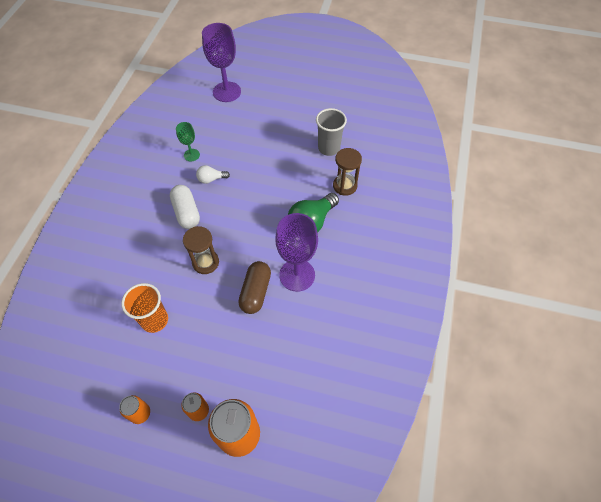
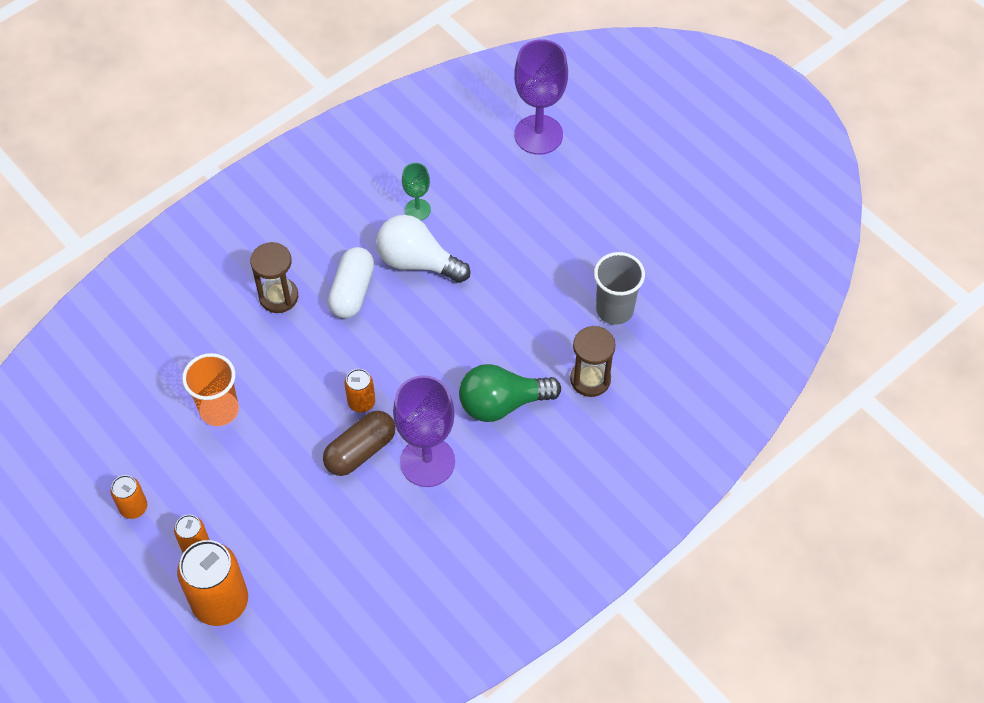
camera: 35 degrees right, 0 degrees up
brown hourglass [183,226,219,274] -> brown hourglass moved to [250,242,298,313]
white light bulb [196,165,230,184] -> white light bulb [377,215,470,283], size x1.88
none -> orange can [345,369,375,412]

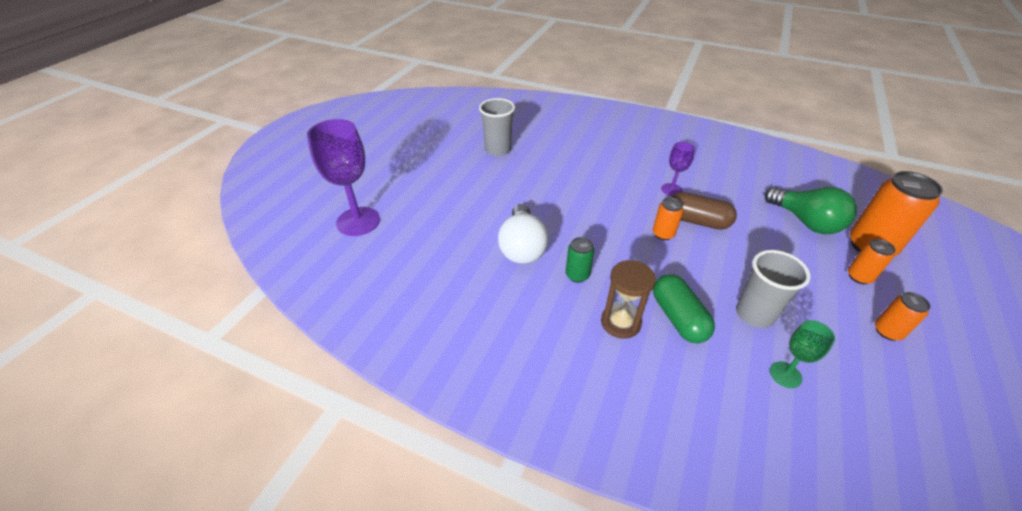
camera: 115 degrees left, 15 degrees down
orange cup [182,353,239,426] -> grey cup [736,250,811,328]
white capsule [328,247,374,318] -> green can [565,237,594,283]
purple goblet [393,375,455,487] -> purple goblet [661,142,695,196], size x0.52
green goblet [402,163,431,220] -> green goblet moved to [770,320,835,388]
green light bulb [459,364,561,422] -> green light bulb moved to [765,187,857,234]
brown hourglass [570,326,616,397] -> none
none -> green capsule [653,274,715,343]

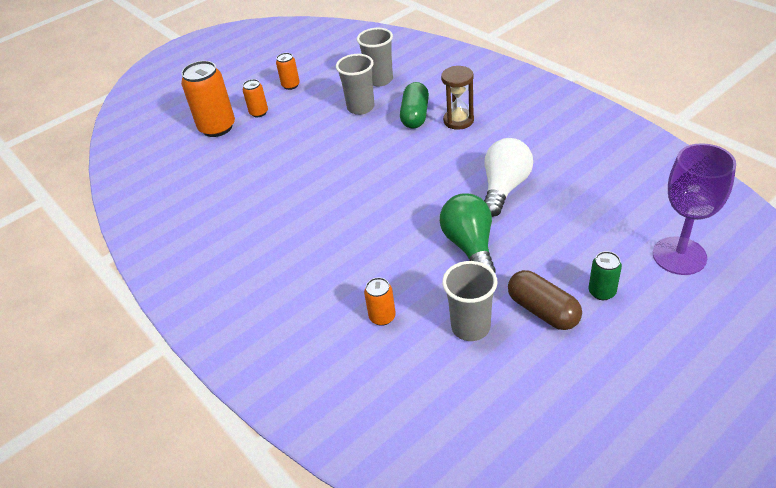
camera: 150 degrees left, 0 degrees up
green can [565,237,594,283] -> green can moved to [588,251,622,300]
orange can [653,197,683,240] -> orange can moved to [364,277,396,326]
purple goblet [661,142,695,196] -> none
brown capsule [672,192,737,230] -> brown capsule moved to [508,270,582,330]
green light bulb [765,187,857,234] -> green light bulb moved to [440,193,496,272]
green goblet [770,320,835,388] -> grey cup [357,28,393,87]

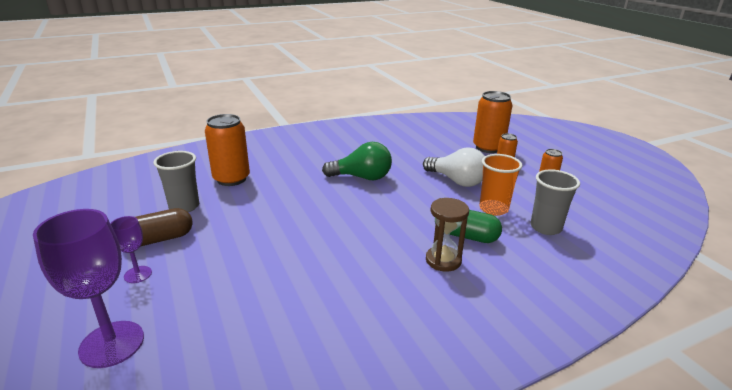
camera: 100 degrees right, 15 degrees down
grey cup [336,54,375,115] -> orange cup [479,154,522,216]
orange can [364,277,396,326] -> orange can [205,114,250,186], size x1.94
green light bulb [440,193,496,272] -> green light bulb moved to [322,142,392,180]
white light bulb [484,138,533,217] -> white light bulb moved to [423,147,485,187]
green can [588,251,622,300] -> purple goblet [110,216,152,283]

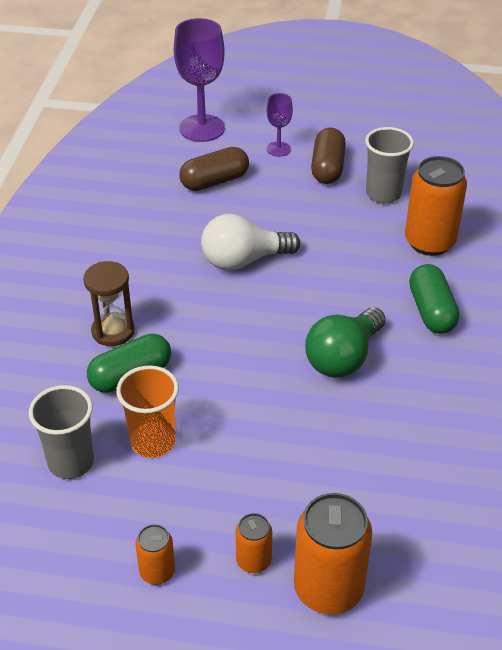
camera: 125 degrees right, 15 degrees up
white light bulb [423,147,485,187] -> white light bulb moved to [201,214,300,271]
none -> brown capsule [179,147,249,191]
none -> green capsule [409,264,460,333]

